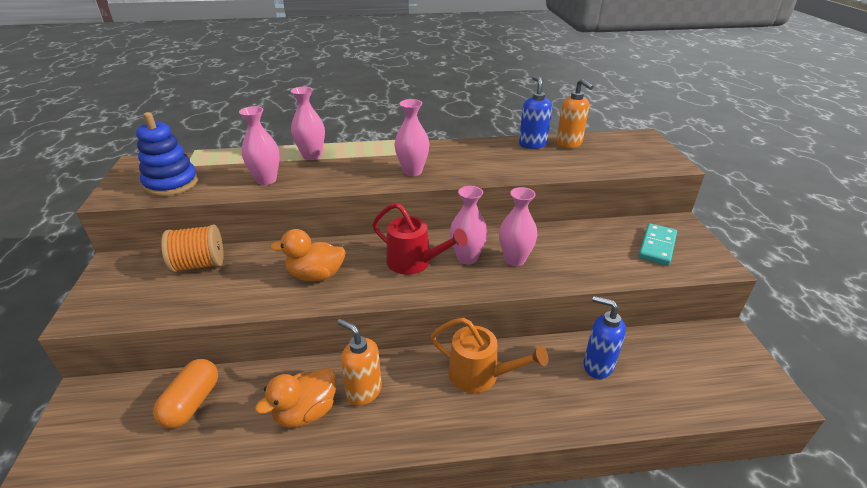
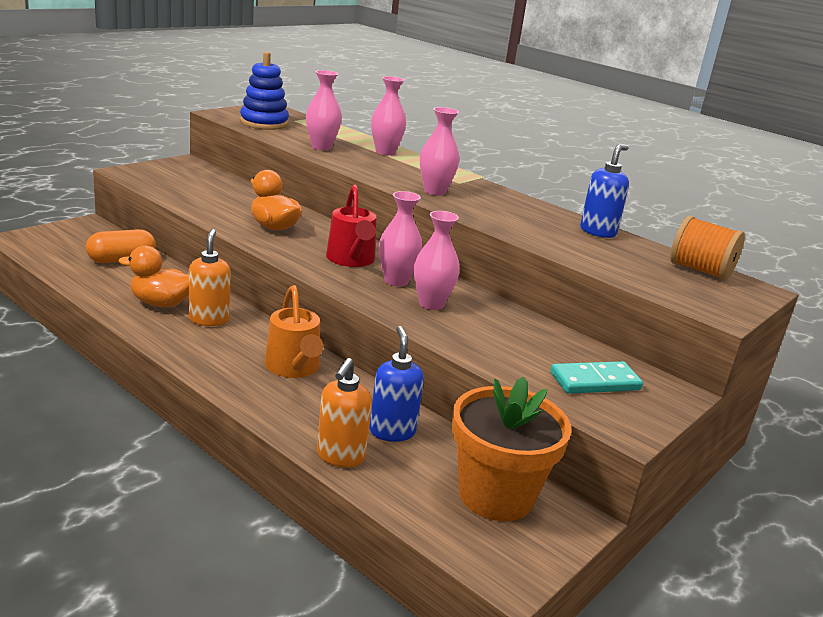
camera: 45 degrees right, 10 degrees down
orange spool [161,225,224,273] -> orange spool moved to [670,216,745,281]
orange soap dispenser [556,79,594,148] -> orange soap dispenser moved to [317,358,372,467]
none -> orange flower pot [452,377,572,521]

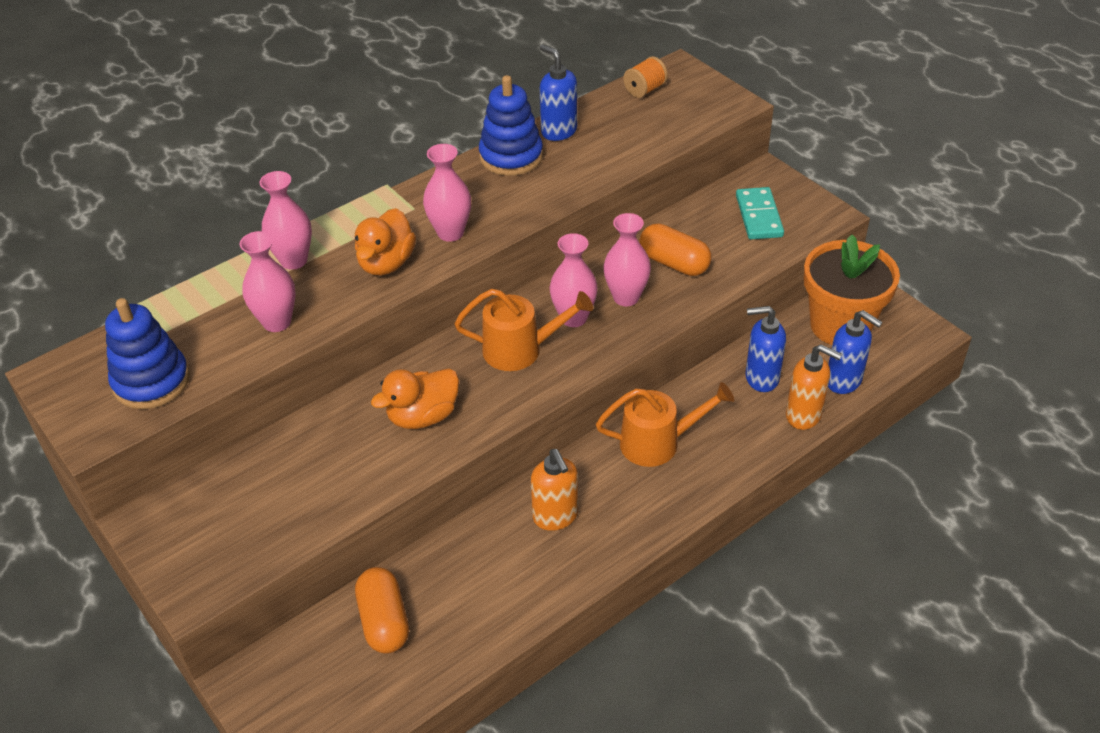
camera: 75 degrees left, 20 degrees up
orange duck [119,246,189,307] -> orange duck moved to [355,208,416,276]
orange soap dispenser [189,229,231,326] -> orange soap dispenser turned 120 degrees counterclockwise [531,449,578,531]
red watering can [326,185,376,267] -> orange watering can [455,289,593,371]
orange spool [670,216,745,281] -> orange spool [623,56,668,98], size x0.65
none -> blue stacking toy [479,75,543,176]
none -> orange capsule [639,224,712,276]
none -> blue soap dispenser [828,310,883,394]

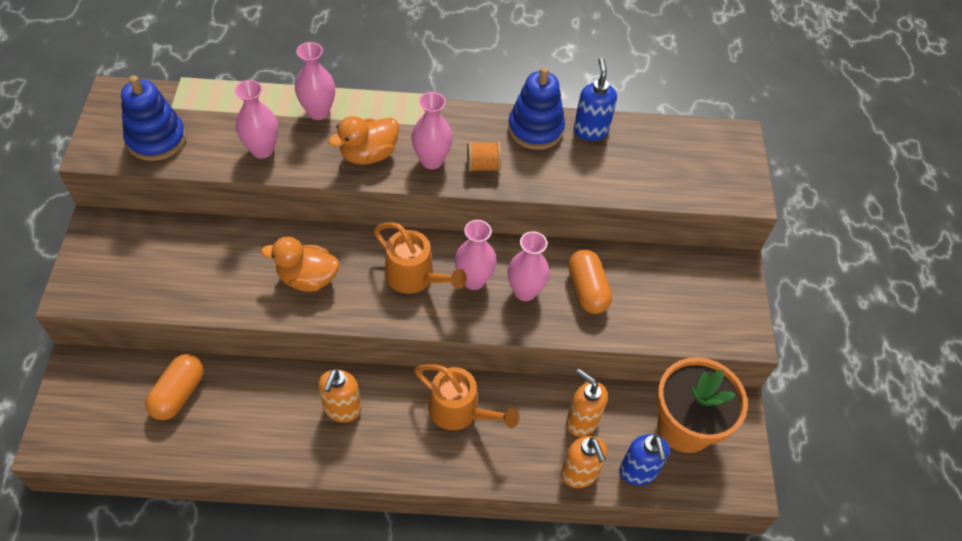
camera: 35 degrees right, 10 degrees up
orange spool [623,56,668,98] -> orange spool moved to [467,141,501,172]
turquoise domino [736,187,784,239] -> none
blue soap dispenser [746,306,786,392] -> orange soap dispenser [566,368,608,437]

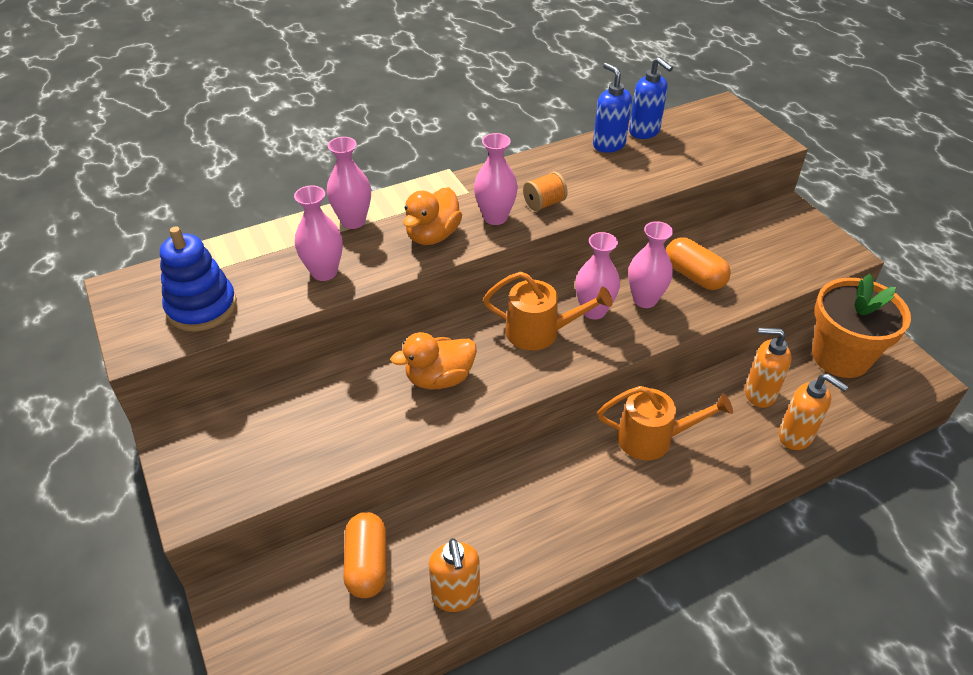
camera: 25 degrees left, 10 degrees down
orange soap dispenser [318,368,361,422] -> orange soap dispenser moved to [429,538,480,612]
blue stacking toy [508,67,565,150] -> none
blue soap dispenser [619,434,670,485] -> blue soap dispenser moved to [629,57,673,139]

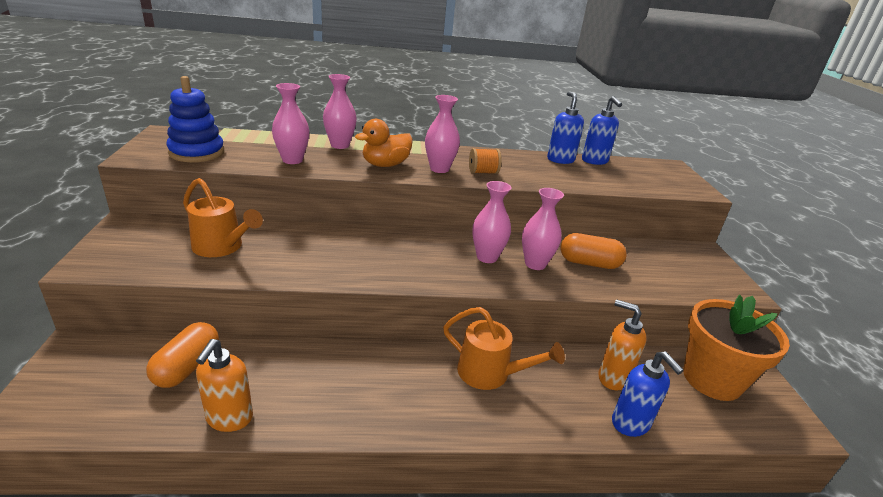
camera: 20 degrees right, 15 degrees down
orange duck [391,332,477,389] -> none
orange watering can [483,272,613,350] -> orange watering can moved to [183,178,263,257]
orange capsule [666,238,731,290] -> orange capsule turned 60 degrees counterclockwise [560,233,627,269]
orange soap dispenser [779,374,849,450] -> blue soap dispenser [612,351,684,437]

